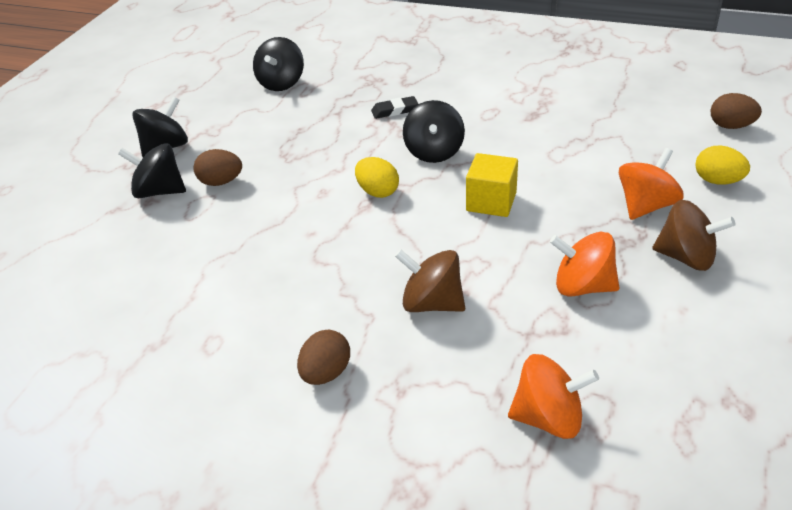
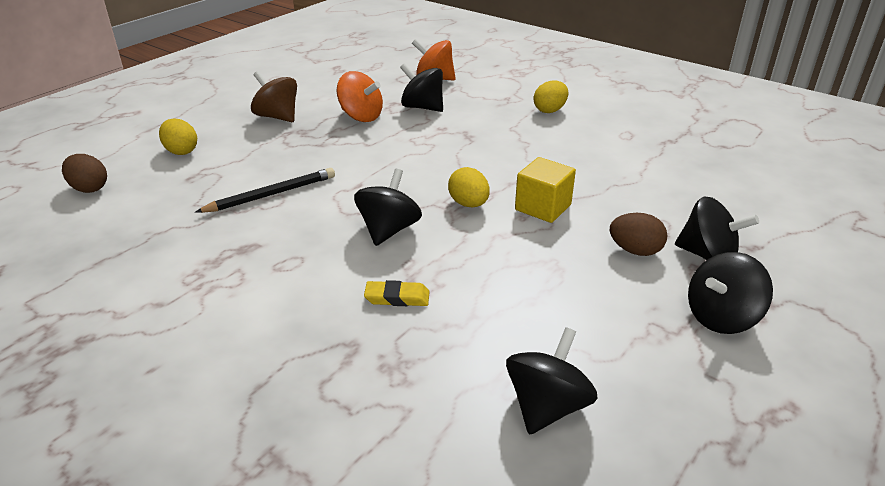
camera: 165 degrees left, 5 degrees down
brown egg [297,330,350,385] -> yellow egg [533,81,568,113]
black eraser [371,96,418,119] -> yellow eraser [364,280,430,306]
brown spinning top [395,250,465,312] -> none
yellow cube [466,153,518,217] -> yellow cube moved to [515,157,576,223]
orange spinning top [619,148,684,220] -> none
none -> black pencil [195,168,335,213]
none -> black spinning top [400,63,443,112]

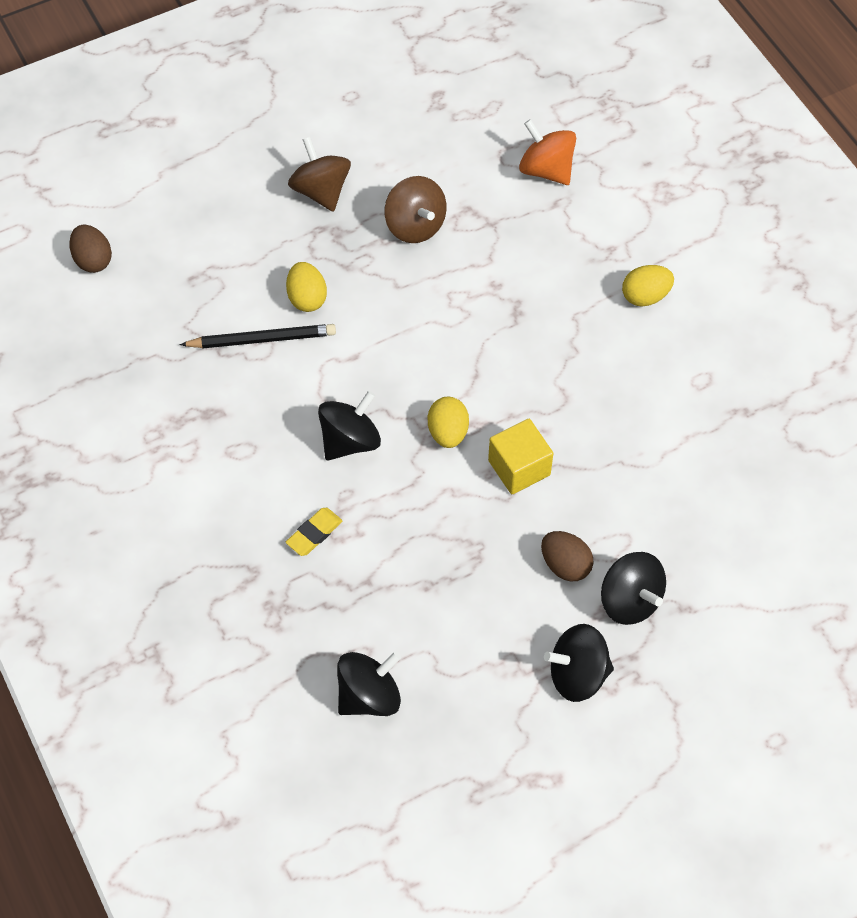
camera: 25 degrees right, 25 degrees up
yellow egg [159,118,197,155] -> yellow egg moved to [286,262,327,312]
orange spinning top [336,71,383,122] -> brown spinning top [384,176,446,243]
yellow eraser [364,280,430,306] -> yellow eraser turned 75 degrees counterclockwise [286,508,343,556]
black spinning top [400,63,443,112] -> none

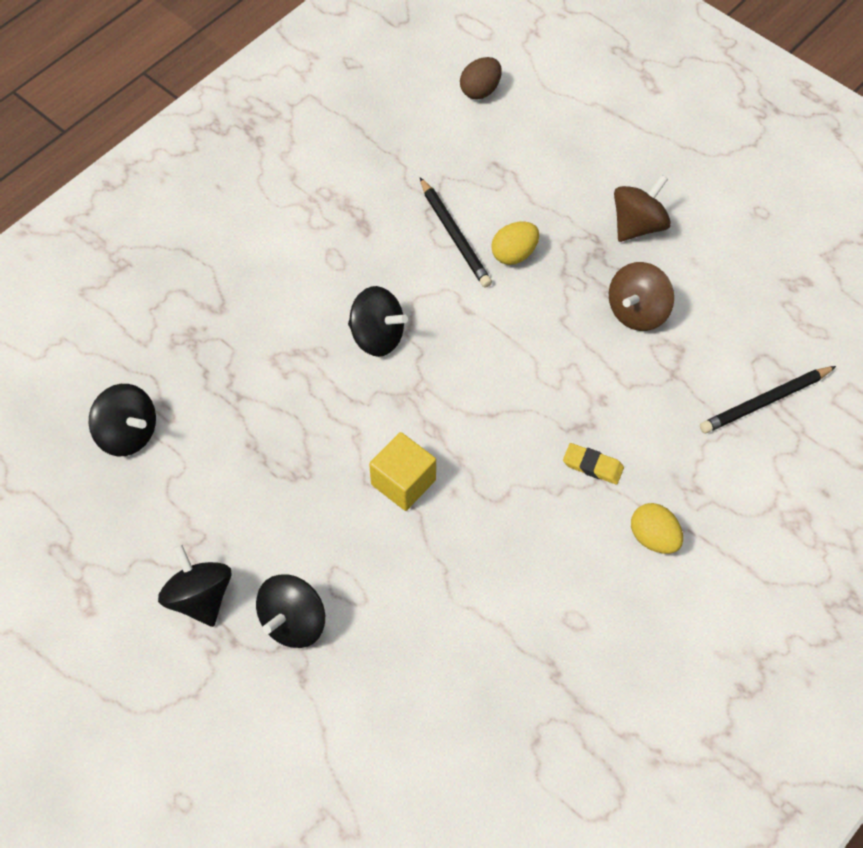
camera: 70 degrees right, 0 degrees up
yellow eraser [286,508,343,556] -> yellow eraser moved to [563,443,624,485]
yellow egg [428,397,469,448] -> none
orange spinning top [519,119,576,185] -> black pencil [700,366,836,433]
brown egg [541,531,594,581] -> none

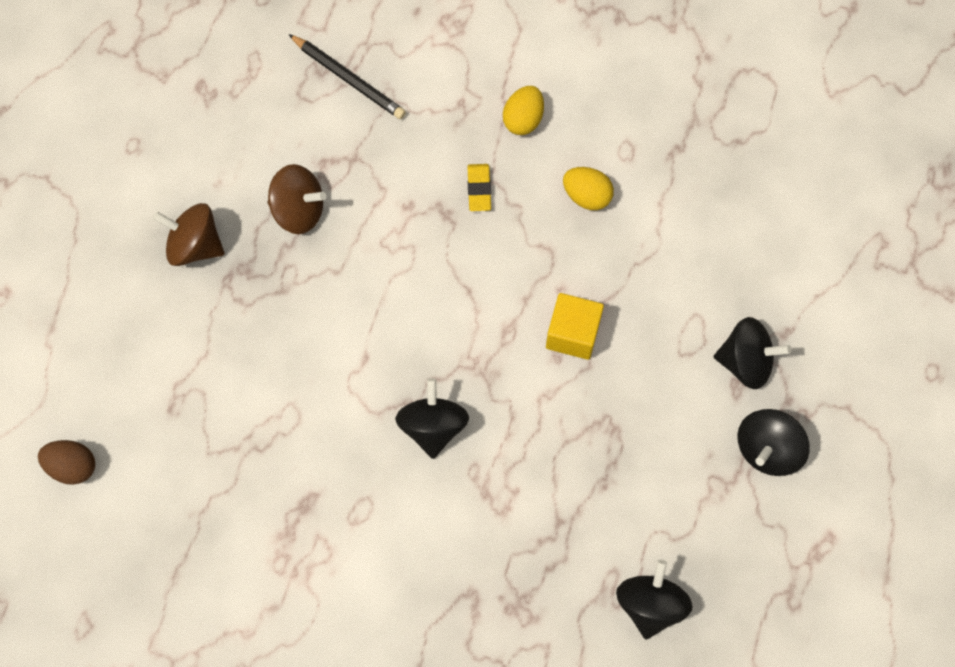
camera: 115 degrees left, 10 degrees up
black pencil [420,178,492,288] -> none
yellow egg [491,222,539,265] -> yellow egg moved to [563,167,614,210]

